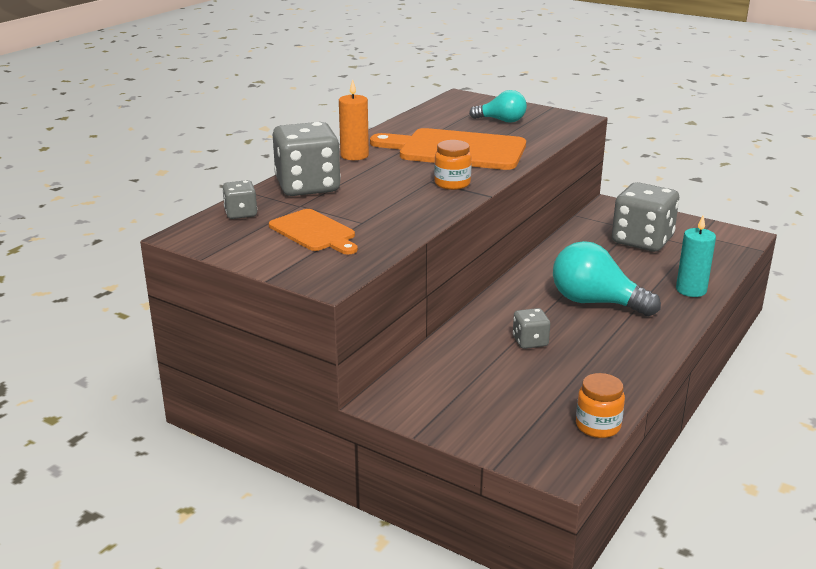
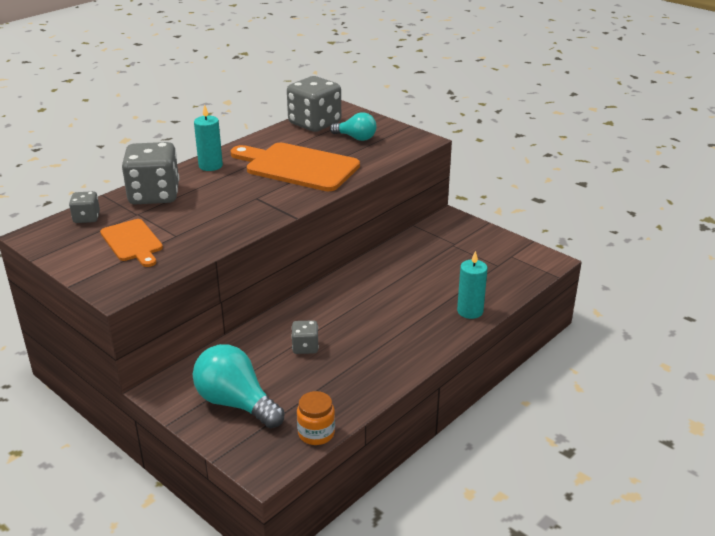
camera: 10 degrees right, 5 degrees up
orange candle [339,79,369,160] -> turquoise candle [194,104,223,171]
orange jar [434,140,471,190] -> none
turquoise light bulb [553,241,661,316] -> turquoise light bulb moved to [193,344,285,428]
grey dice [612,182,679,252] -> grey dice moved to [287,76,341,132]

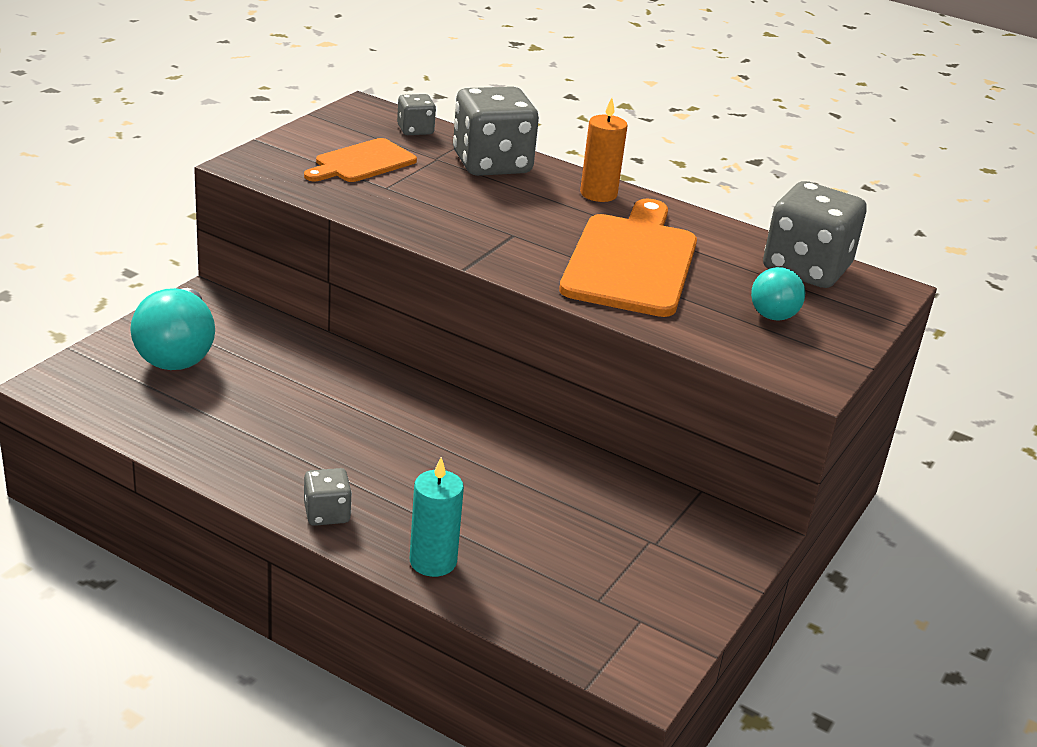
camera: 75 degrees right, 0 degrees up
turquoise light bulb [193,344,285,428] -> turquoise light bulb turned 150 degrees clockwise [130,288,215,370]
turquoise candle [194,104,223,171] -> orange candle [580,98,628,202]
grey dice [291,320,319,354] -> grey dice moved to [304,468,352,526]
orange jar [297,391,335,445] -> none

